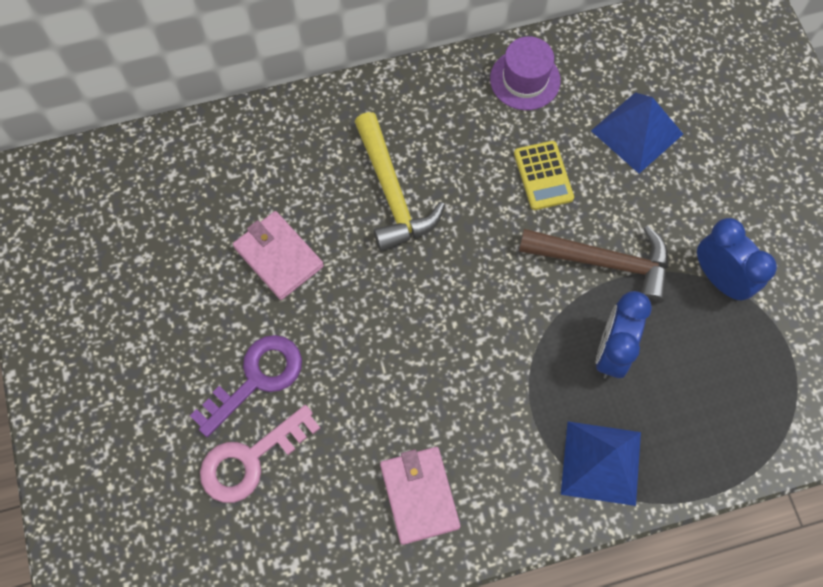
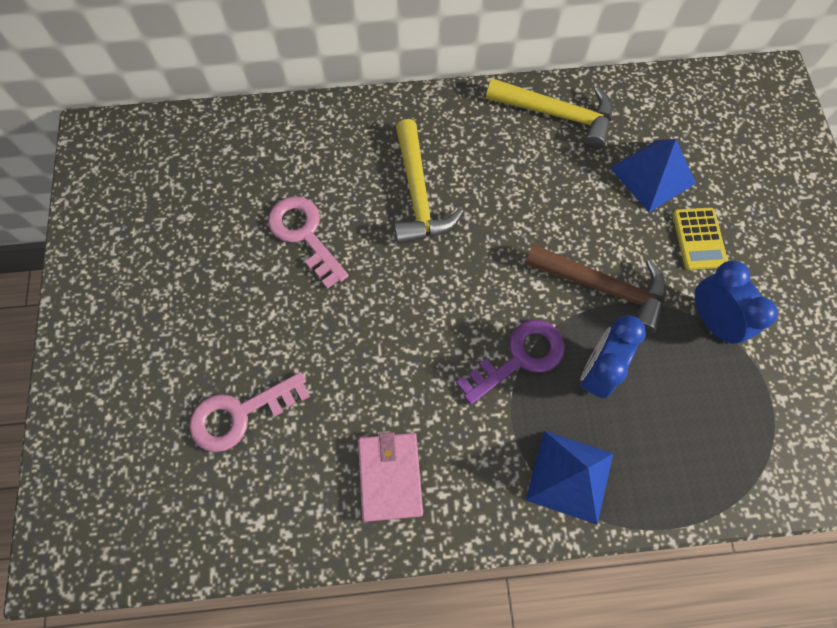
camera: 10 degrees right, 0 degrees up
purple key [190,335,302,437] -> purple key moved to [456,320,565,405]
pink wallet [233,211,324,300] -> pink key [268,196,349,289]
purple hat [490,36,561,110] -> yellow hammer [486,78,612,149]
yellow calculator [514,141,574,210] -> yellow calculator moved to [672,207,728,270]

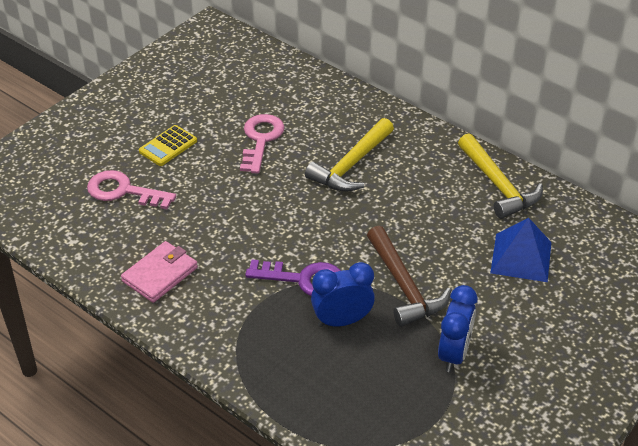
camera: 45 degrees right, 25 degrees down
blue pyramid [526,431,614,525] -> none
yellow calculator [672,207,728,270] -> yellow calculator moved to [139,125,197,166]

